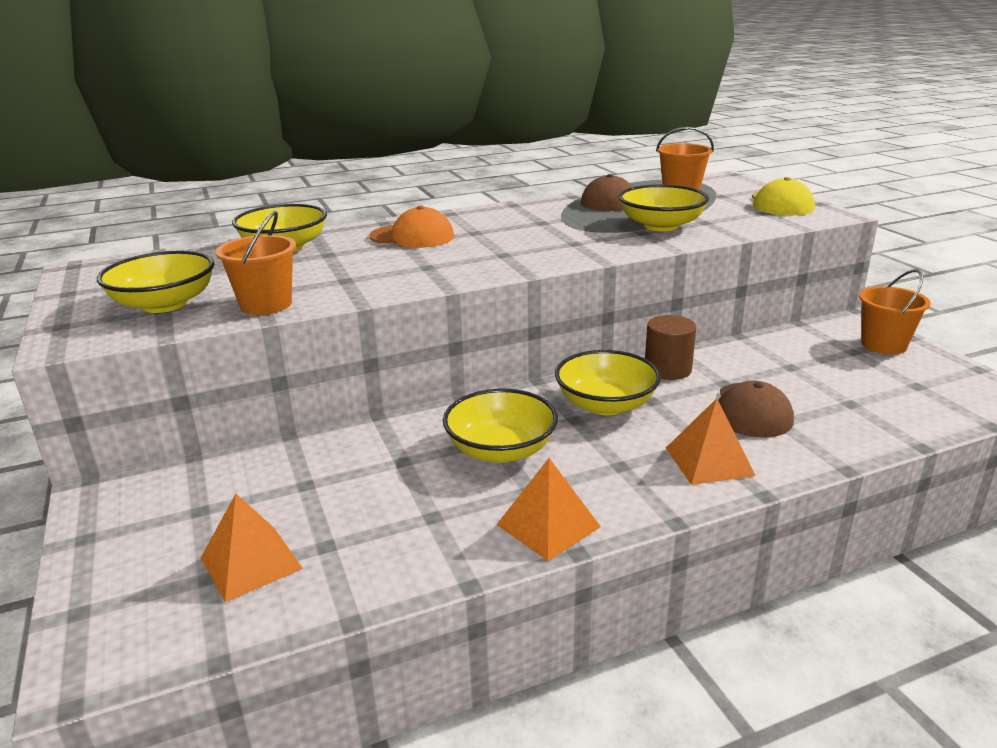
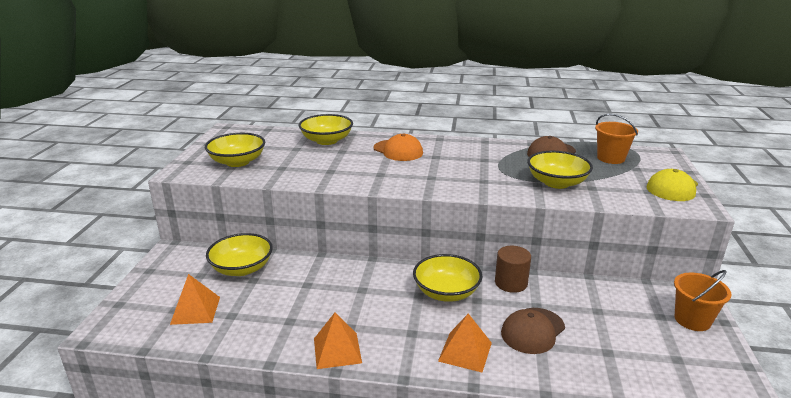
camera: 30 degrees right, 0 degrees up
orange bucket [215,211,296,315] -> none
yellow bowl [443,389,558,463] -> yellow bowl moved to [206,233,273,276]

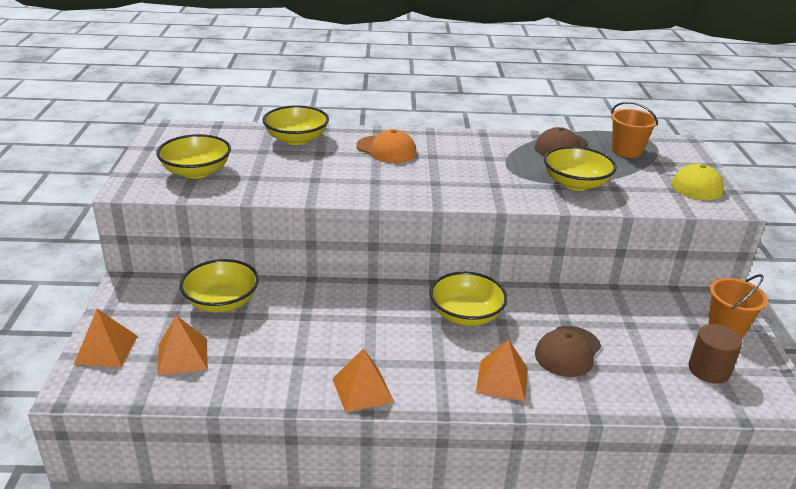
camera: 10 degrees left, 5 degrees up
brown cylinder [495,246,531,293] -> brown cylinder moved to [688,324,742,384]
none -> orange pyramid [73,309,137,367]

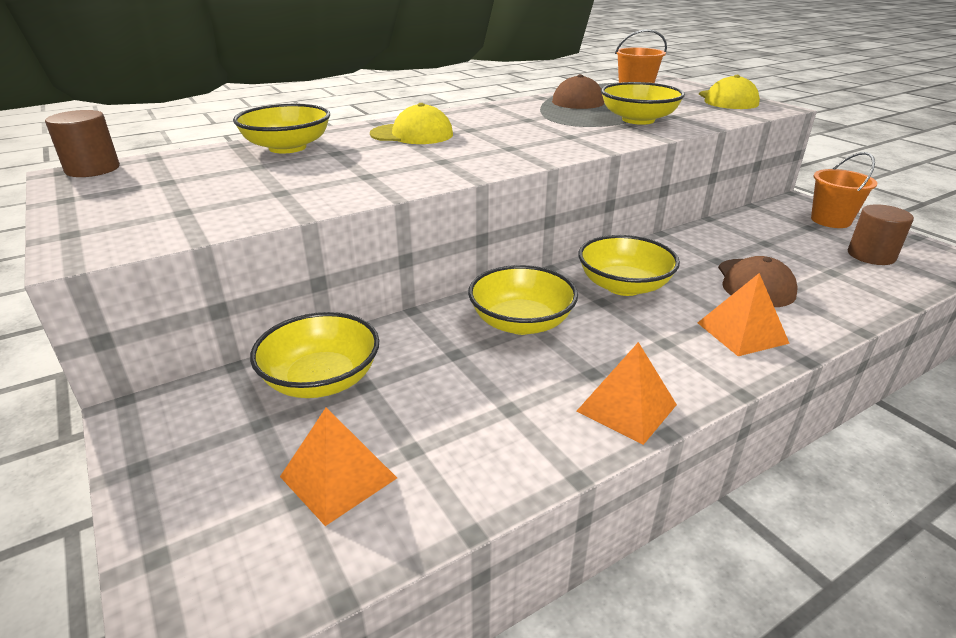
camera: 30 degrees left, 0 degrees up
orange pyramid [73,309,137,367] -> none
yellow bowl [156,134,231,179] -> yellow bowl moved to [468,265,578,335]
orange cap [356,129,417,163] -> yellow cap [370,103,453,144]
none -> brown cylinder [45,110,120,177]

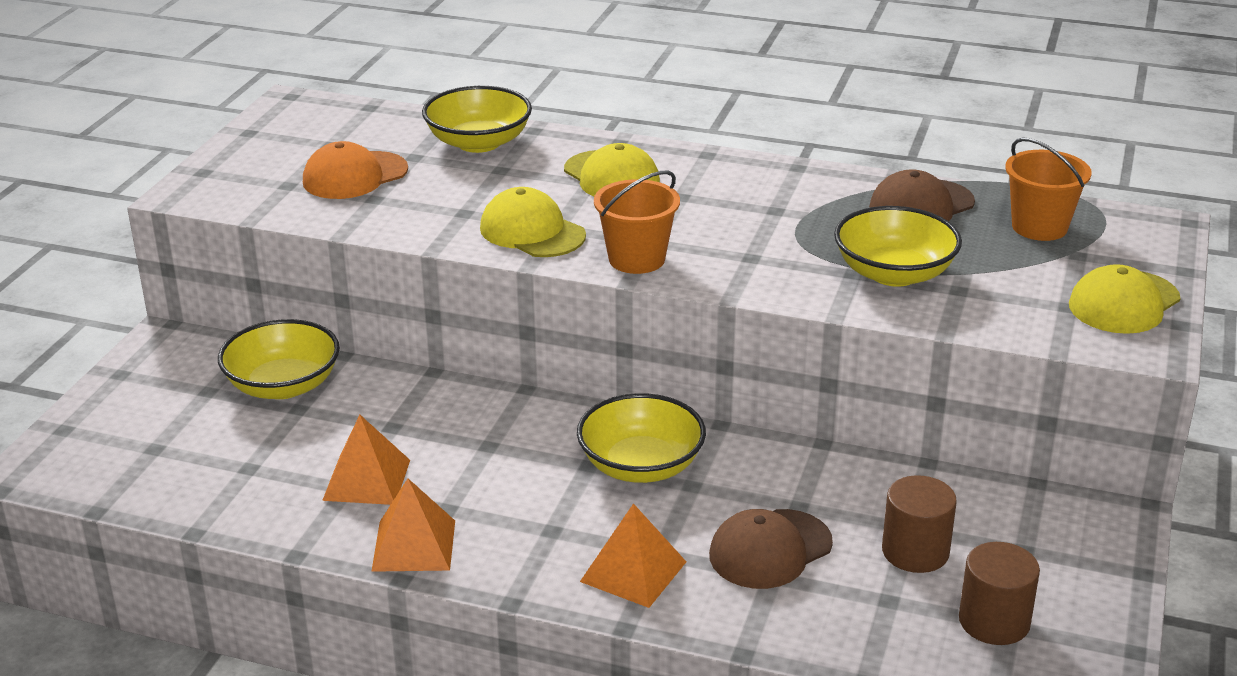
camera: 50 degrees right, 0 degrees up
brown cylinder [45,110,120,177] -> brown cylinder moved to [882,475,957,573]
orange pyramid [280,407,397,526] -> orange pyramid moved to [322,415,410,505]
yellow bowl [468,265,578,335] -> none
orange bucket [811,152,877,228] -> orange bucket moved to [594,171,680,274]
none -> orange cap [303,141,408,199]
none -> yellow cap [480,187,586,257]

